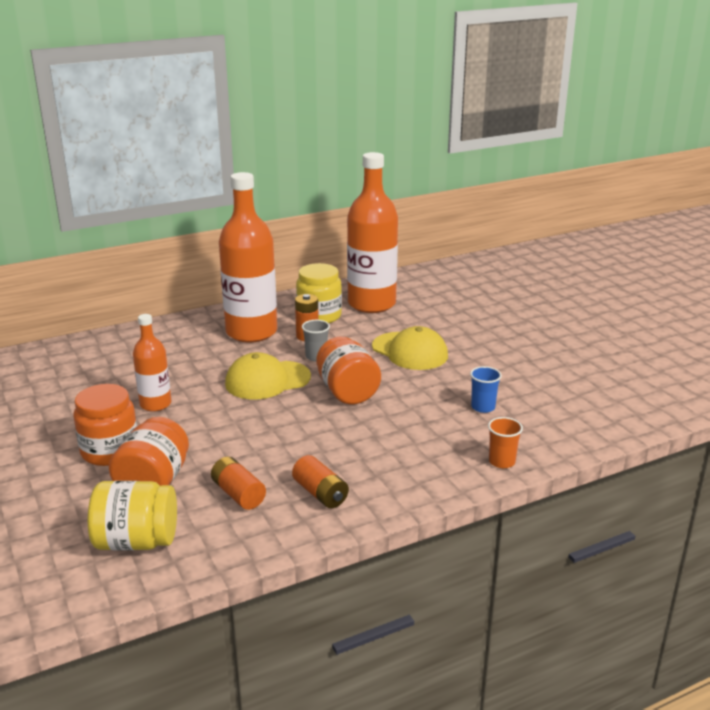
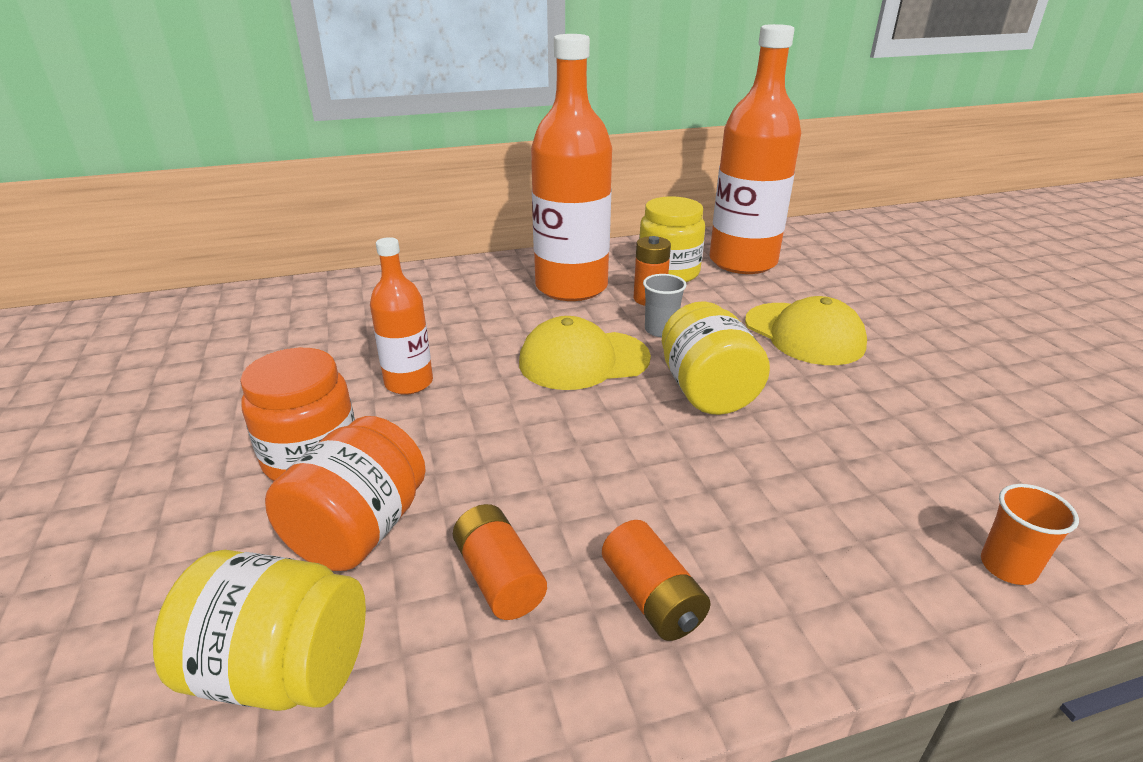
camera: 10 degrees right, 5 degrees up
orange jar [316,336,381,404] -> yellow jar [662,301,770,415]
blue cup [470,366,502,413] -> none

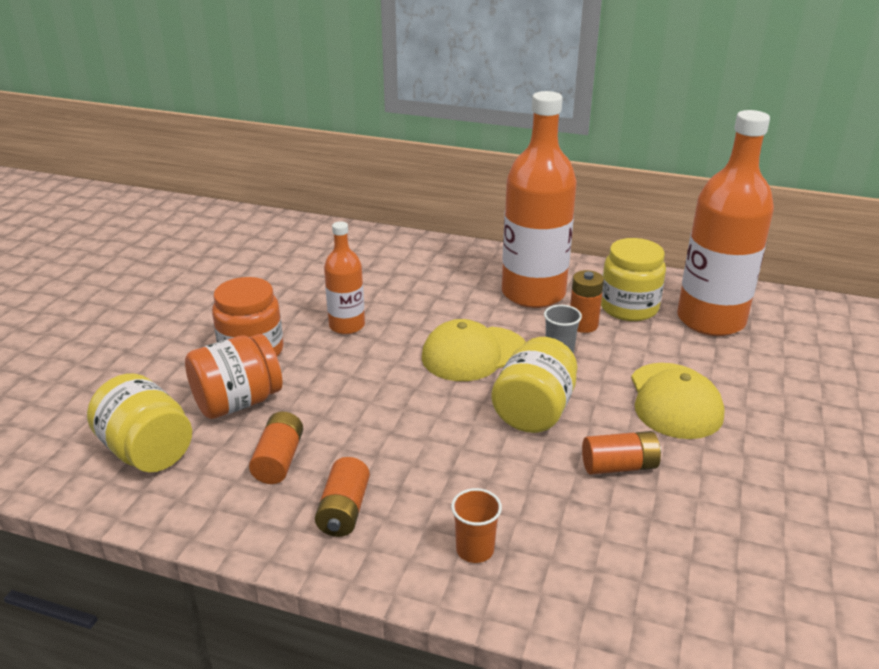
camera: 35 degrees right, 0 degrees up
yellow cap [519,316,651,390] -> yellow cap turned 45 degrees counterclockwise [422,319,526,381]
orange cup [981,484,1079,585] -> orange cup moved to [451,488,502,563]
none -> orange battery [582,431,661,475]

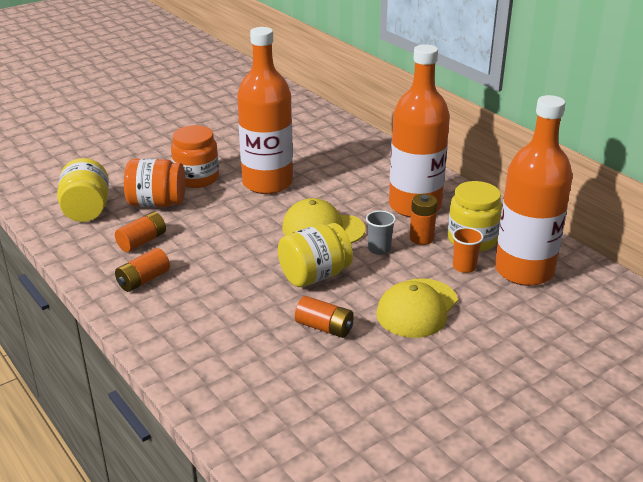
camera: 35 degrees right, 0 degrees up
orange bottle [324,221,365,334] -> orange bottle [237,27,293,194], size x1.90
orange cup [451,488,502,563] -> orange cup moved to [452,227,484,273]

